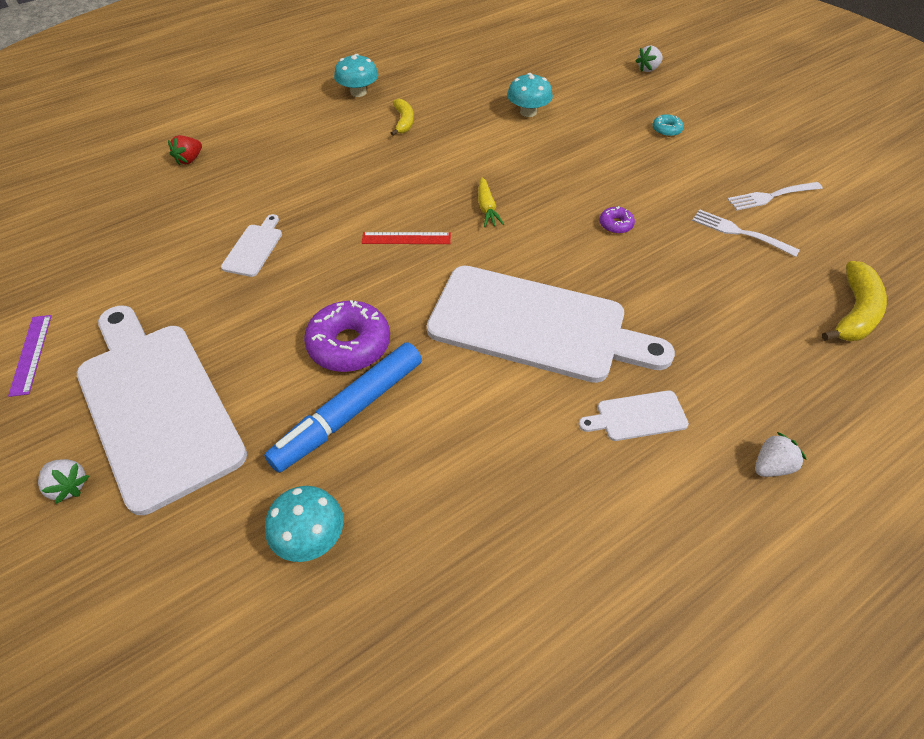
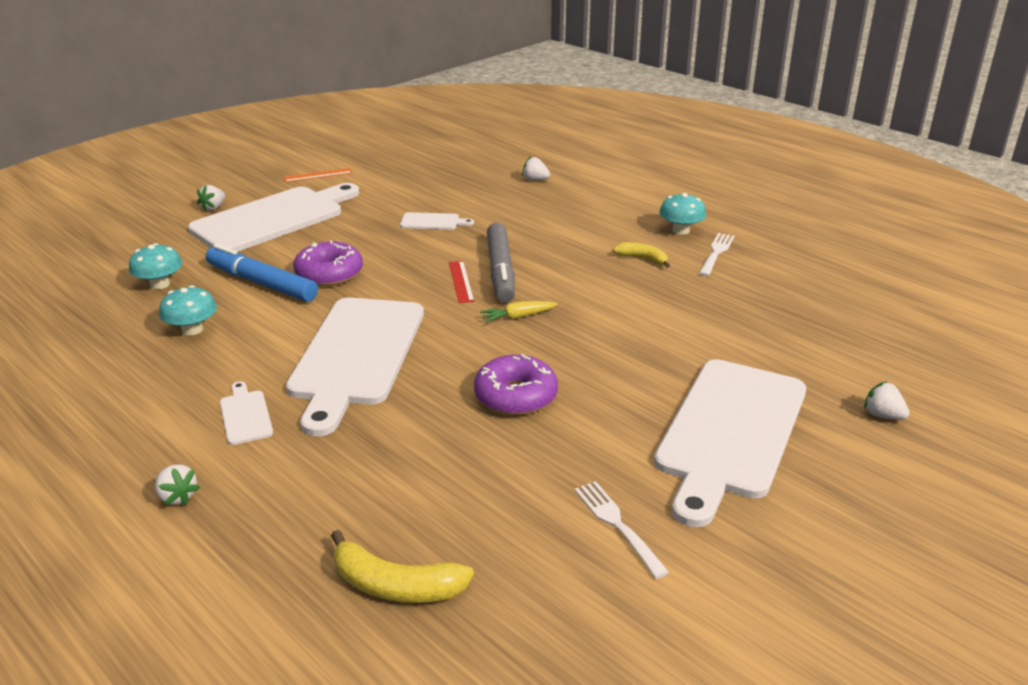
camera: 80 degrees right, 20 degrees down
purple ruler [8,315,52,397] -> orange ruler [283,168,353,182]
red strawberry [168,135,202,165] -> white strawberry [522,156,550,181]
yellow banana [391,99,414,136] -> yellow banana turned 135 degrees counterclockwise [613,242,670,268]
turquoise mushroom [507,73,553,117] -> turquoise mushroom moved to [159,285,217,335]
purple donut [599,206,635,234] -> purple donut [474,354,558,415], size x2.08
turquoise donut [652,114,684,137] -> white cutting board [654,359,806,527]
white fork [692,209,800,257] -> white fork moved to [699,233,735,276]
none -> grey marker [487,223,515,303]

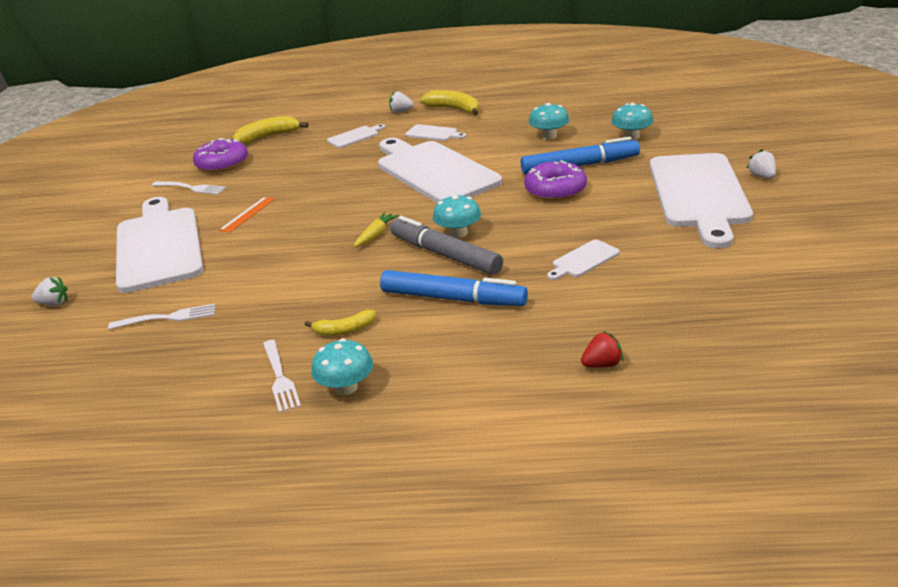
camera: 140 degrees right, 0 degrees up
orange ruler [283,168,353,182] -> orange ruler moved to [219,197,275,233]
red ruler [449,261,475,303] -> turquoise mushroom [433,194,481,238]
purple donut [474,354,558,415] -> purple donut moved to [193,138,248,173]
white strawberry [522,156,550,181] -> red strawberry [581,331,624,368]
none -> white fork [108,304,215,330]
none -> white cutting board [327,124,385,148]
none -> blue marker [380,270,528,306]
none -> yellow banana [420,90,479,115]

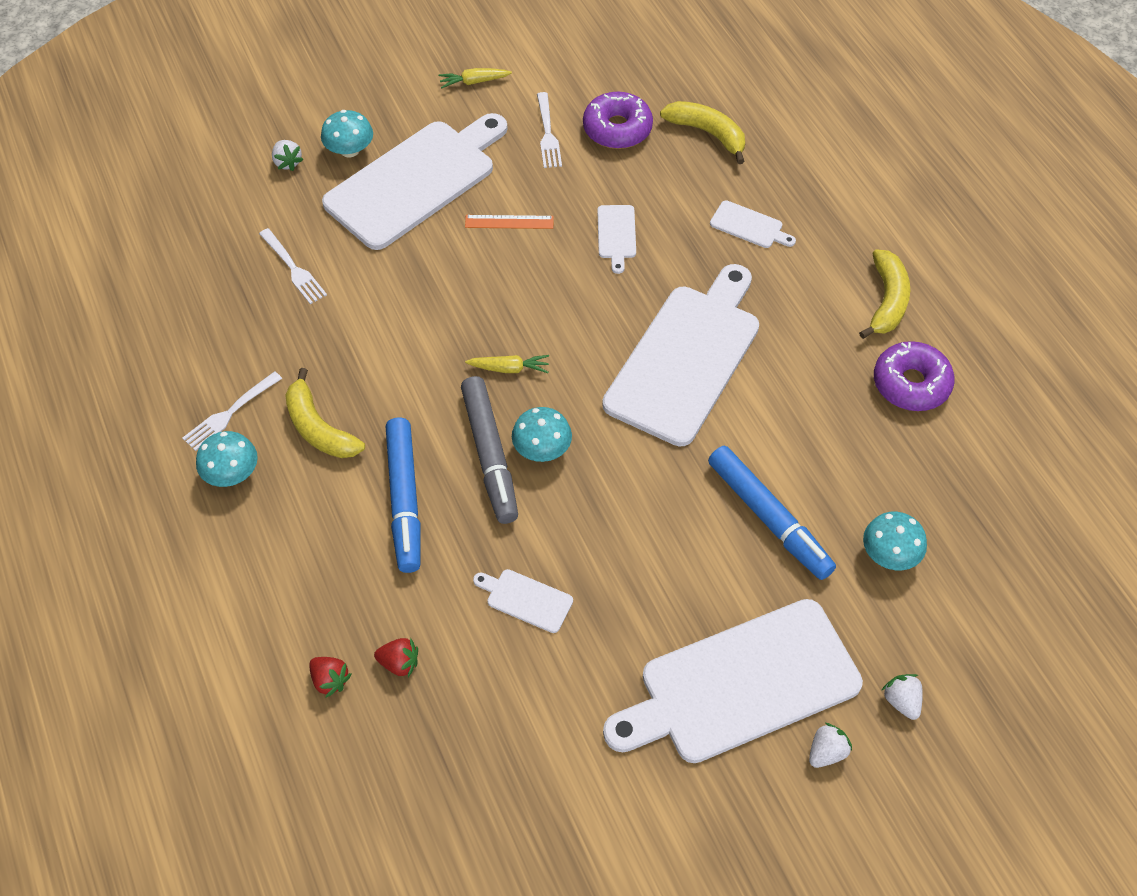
camera: 60 degrees right, 25 degrees up
yellow banana [305,310,376,336] -> yellow banana [285,368,365,458], size x1.58
white strawberry [389,91,414,113] -> white strawberry moved to [881,674,923,720]
grey marker [390,216,503,275] -> grey marker turned 150 degrees clockwise [461,376,518,524]
white cutting board [405,124,466,141] -> white cutting board moved to [597,205,636,274]
purple donut [524,160,587,201] -> purple donut moved to [874,341,955,411]
turquoise mushroom [529,103,569,139] -> turquoise mushroom moved to [321,110,373,157]
none -> red strawberry [374,638,418,677]
none -> yellow carrot [438,68,512,88]

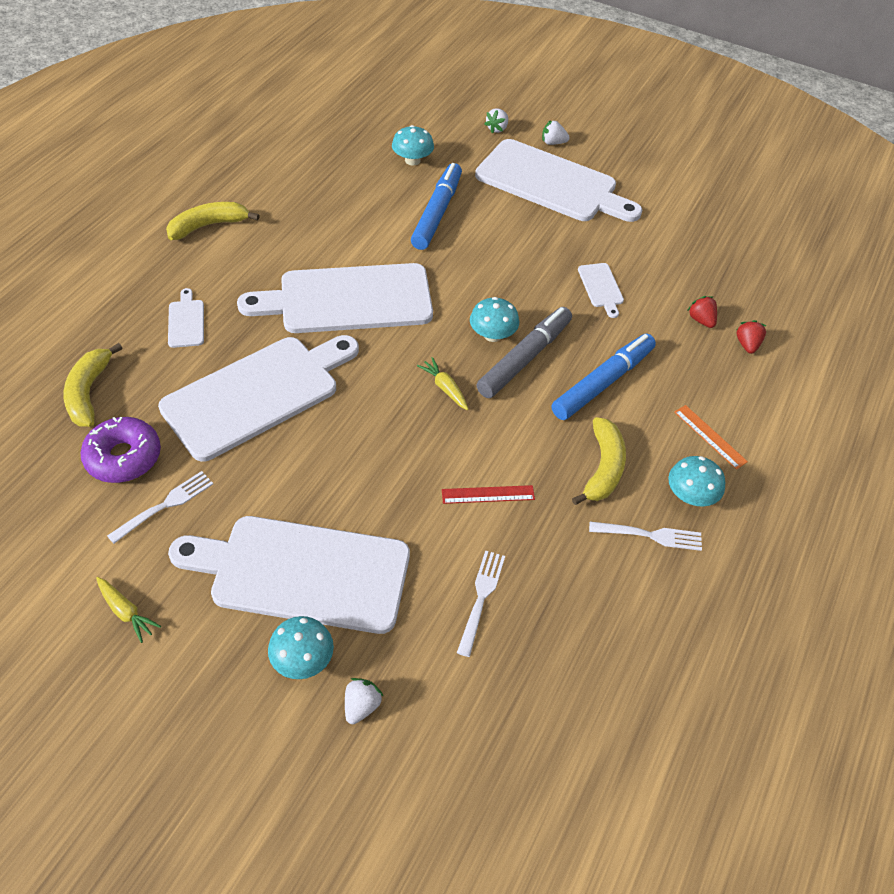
camera: 130 degrees left, 5 degrees down
orange ruler [465,215,554,229] -> orange ruler moved to [674,405,748,470]
white cutting board [597,205,636,274] -> white cutting board [158,335,359,462], size x2.47
purple donut [874,341,955,411] -> none
none -> red ruler [442,485,535,504]

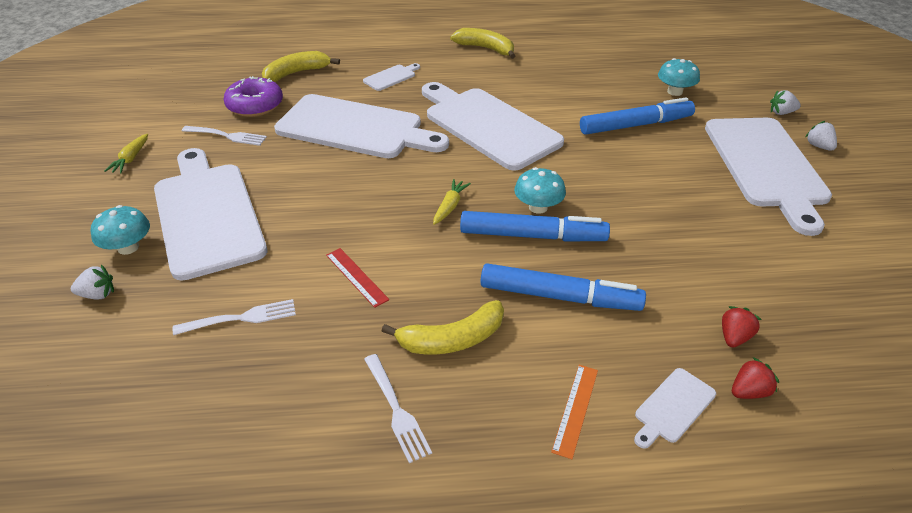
camera: 60 degrees right, 10 degrees down
grey marker [477,307,572,398] -> blue marker [460,211,610,241]
white cutting board [578,263,624,318] -> white cutting board moved to [634,368,716,449]
turquoise mushroom [668,456,725,507] -> none

